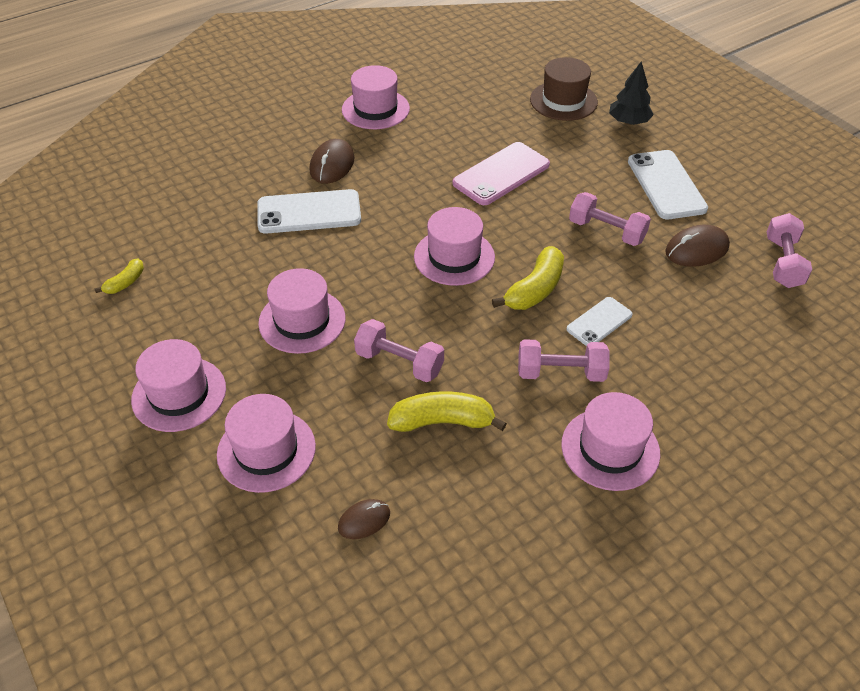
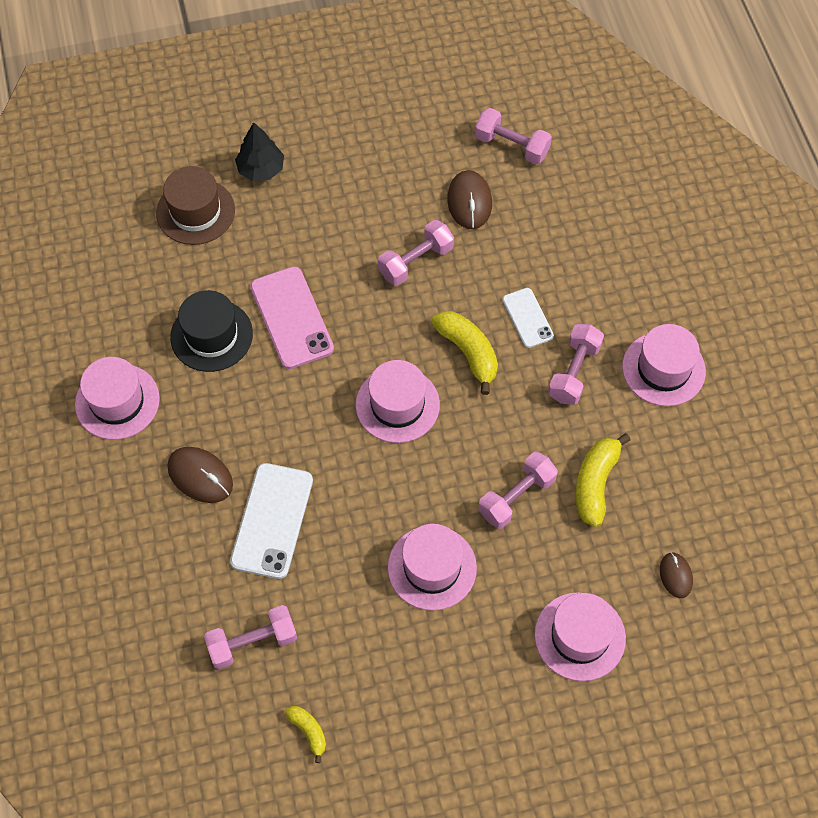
camera: 70 degrees left, 15 degrees up
pink hat [131,339,226,432] -> none
white phone [628,150,708,219] -> none
none -> black hat [170,290,253,372]
none -> pink dumbbell [204,605,297,669]

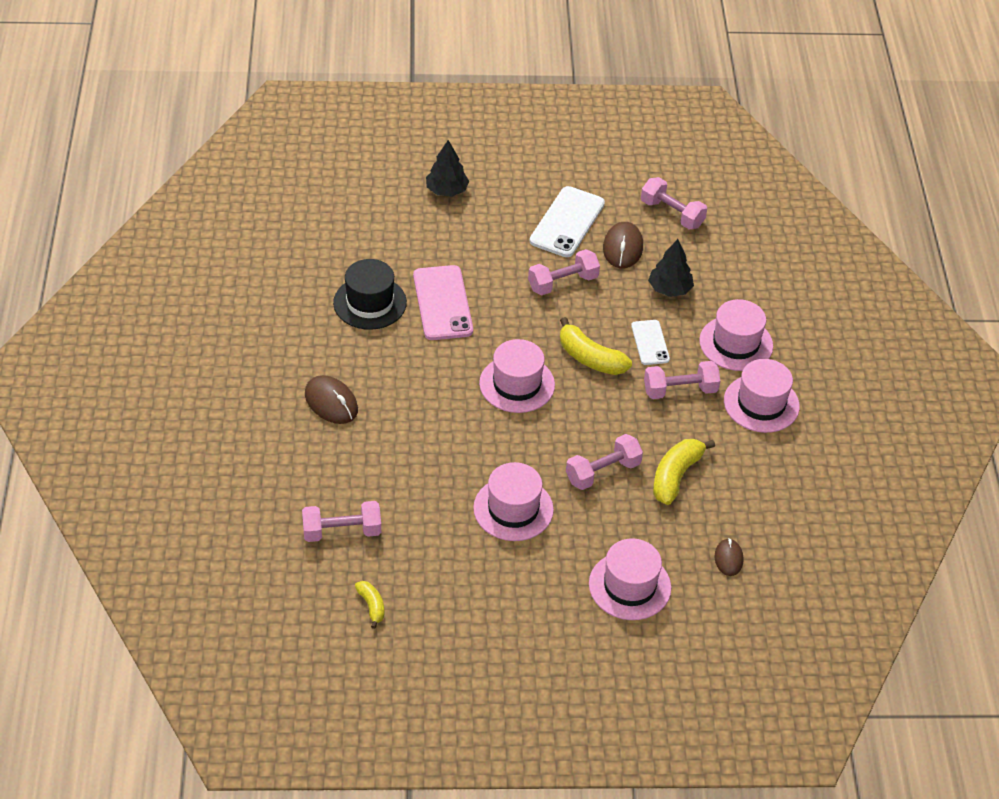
camera: 10 degrees right, 15 degrees down
pink hat [75,357,160,440] -> pink hat moved to [699,299,773,371]
brown hat [156,166,235,245] -> none
white phone [230,463,313,579] -> white phone moved to [530,186,605,257]
yellow banana [431,311,498,395] -> yellow banana turned 150 degrees clockwise [560,317,632,375]
pink dumbbell [548,324,604,405] -> pink dumbbell turned 45 degrees clockwise [644,361,720,399]
none -> black tree [648,239,694,297]

